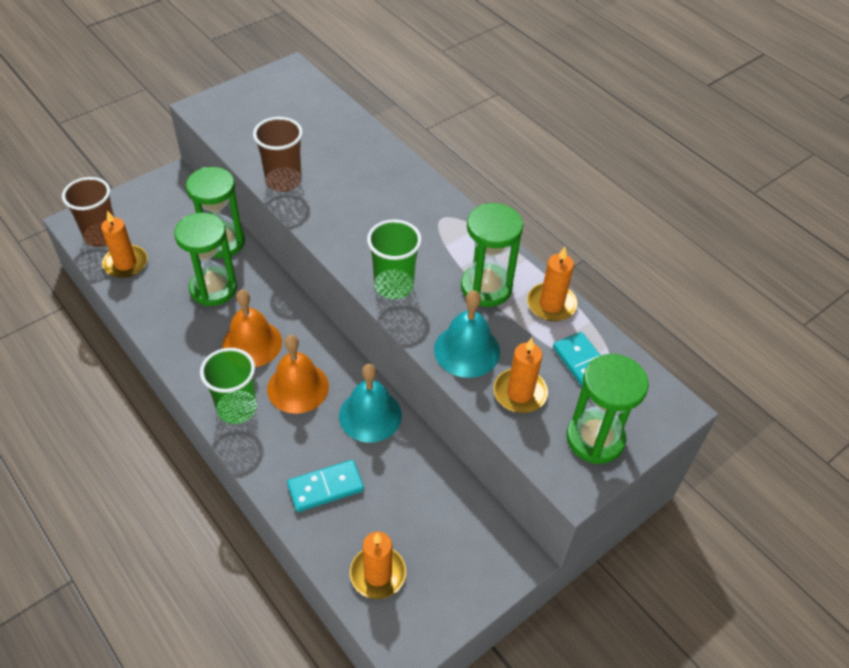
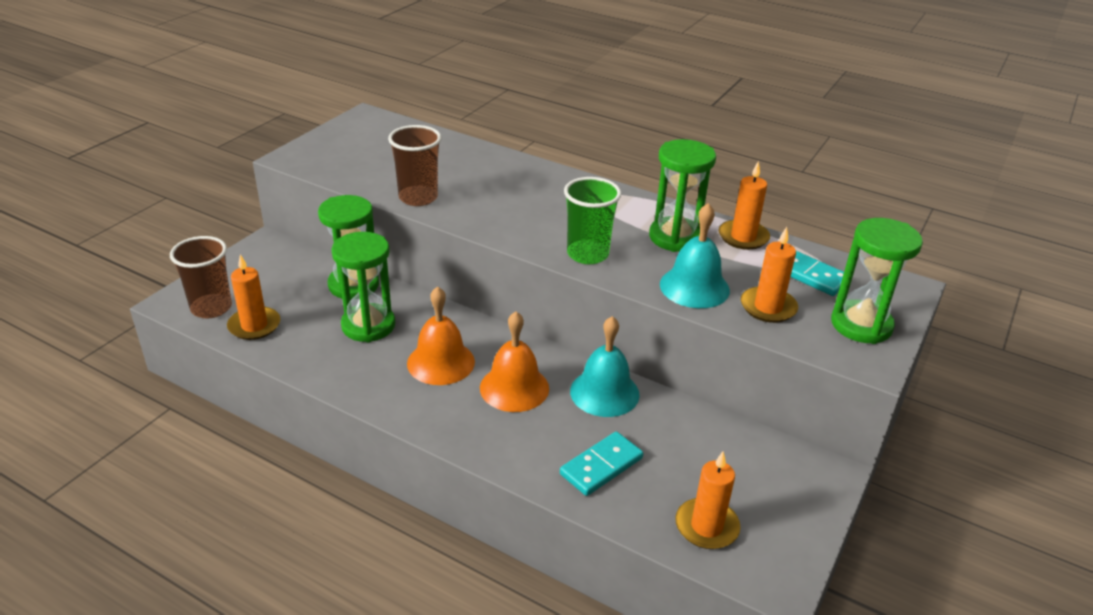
camera: 20 degrees left, 15 degrees down
green cup [200,348,257,424] -> none

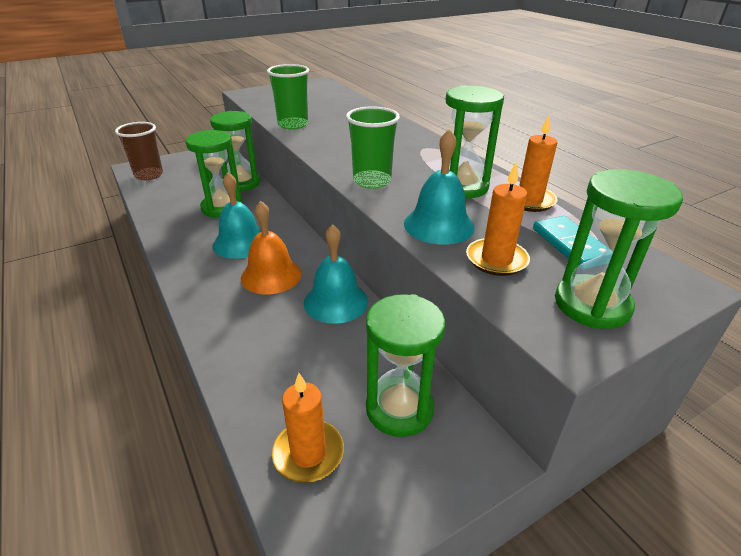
camera: 30 degrees right, 0 degrees up
orange candle [227,254,280,340] -> none
brown cup [388,125,442,206] -> green cup [267,64,309,130]
orange bell [407,286,475,385] -> turquoise bell [212,172,262,259]
turquoise domino [560,431,643,496] -> none
none -> green hourglass [366,294,446,437]

